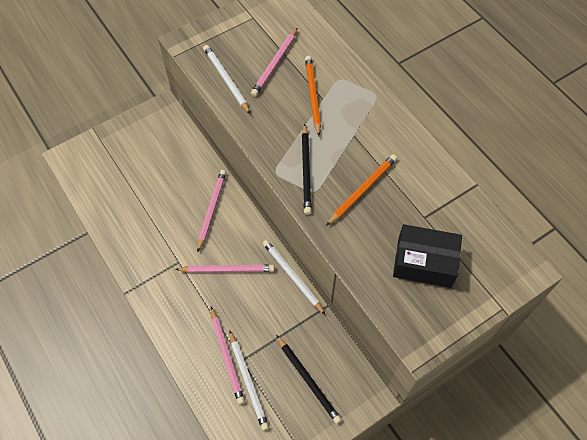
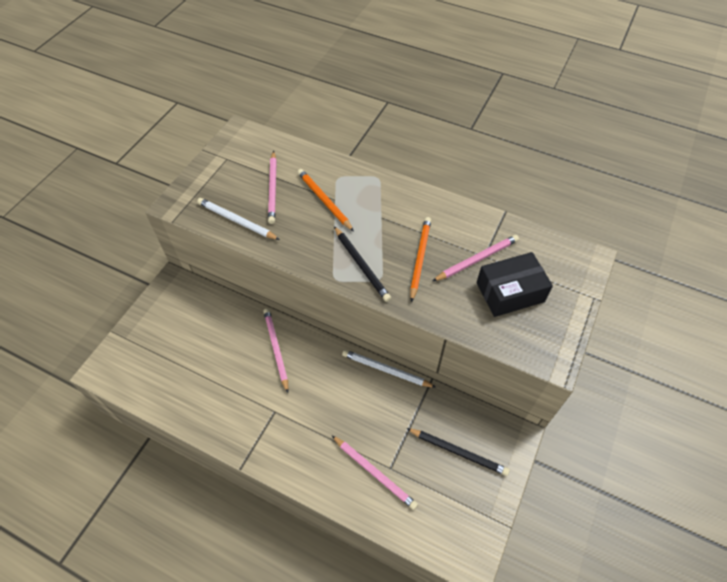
camera: 30 degrees left, 5 degrees down
pink pencil [175,265,274,273] -> pink pencil moved to [433,235,519,281]
white pencil [229,330,269,431] -> none

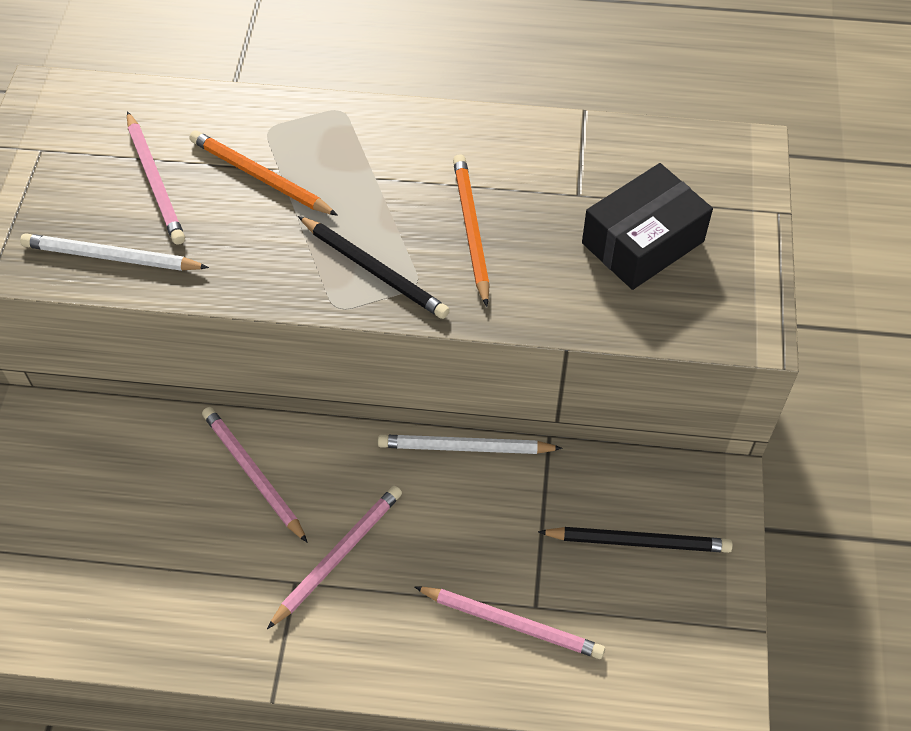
camera: 20 degrees left, 0 degrees up
pink pencil [433,235,519,281] -> pink pencil moved to [267,486,402,629]

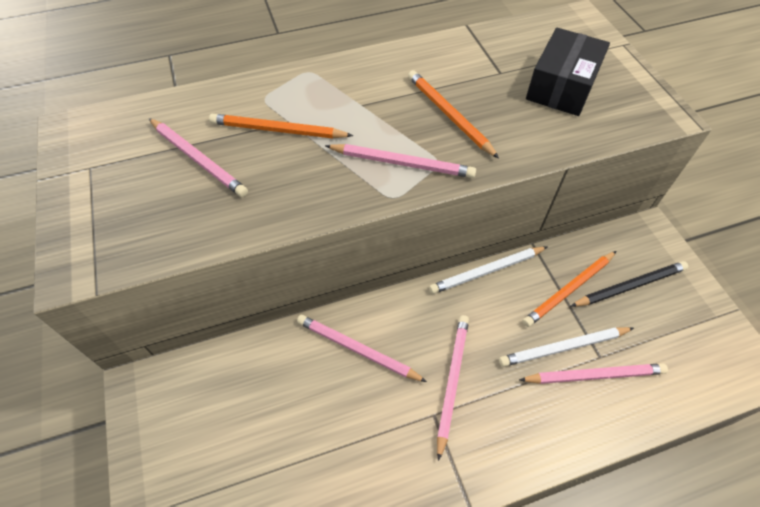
camera: 25 degrees left, 0 degrees up
white pencil [20,234,209,271] -> white pencil moved to [499,327,634,367]
black pencil [298,216,449,319] -> pink pencil [325,144,476,178]
none -> orange pencil [523,251,616,327]

